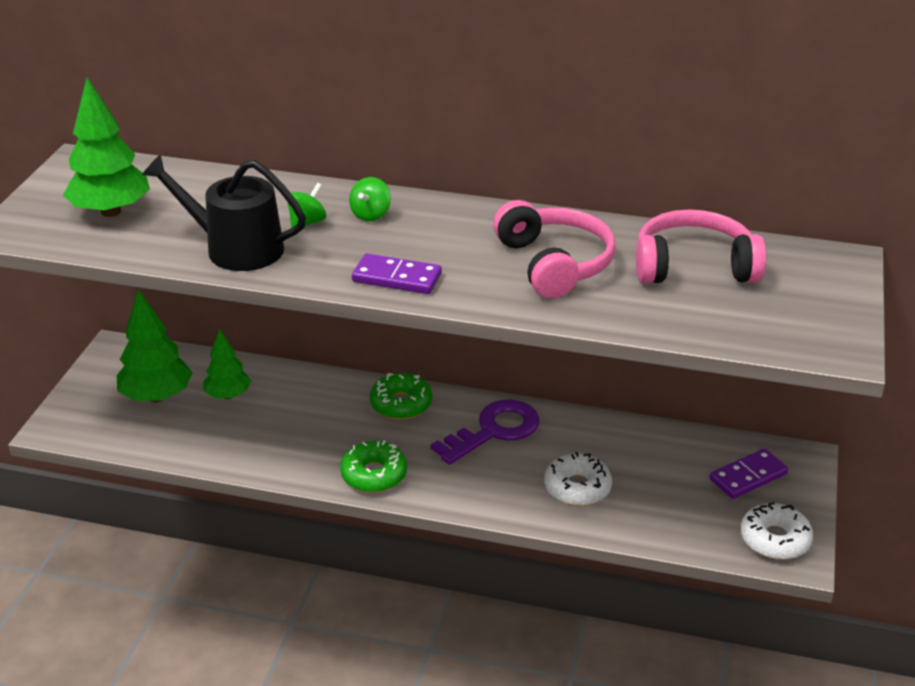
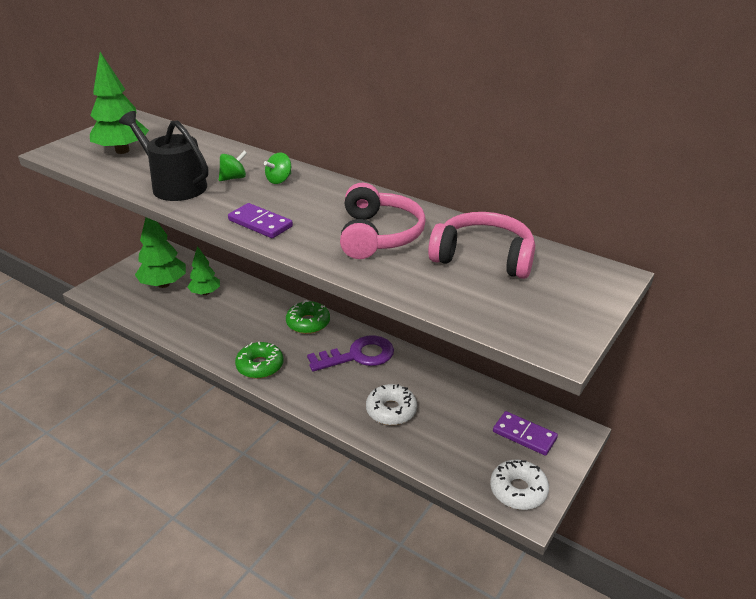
camera: 20 degrees right, 0 degrees up
purple domino [709,448,788,499] -> purple domino turned 45 degrees clockwise [493,411,558,456]

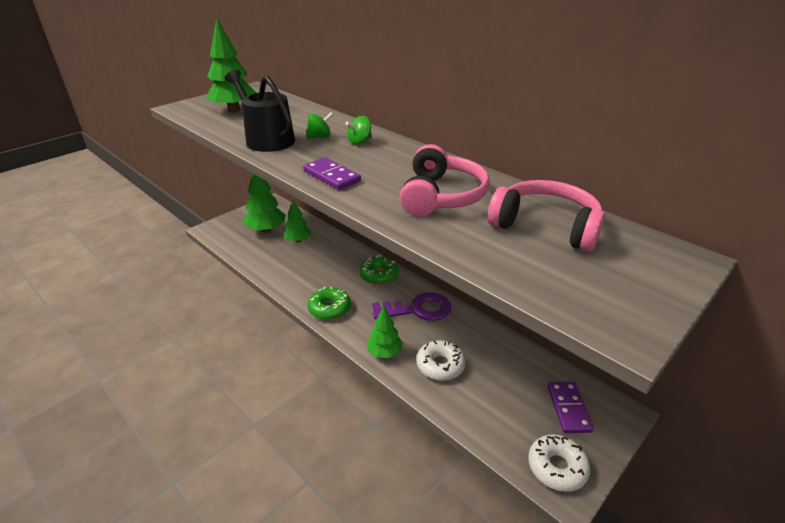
camera: 10 degrees right, 0 degrees up
purple domino [493,411,558,456] -> purple domino turned 45 degrees clockwise [547,382,594,433]
none -> green tree [367,306,403,358]

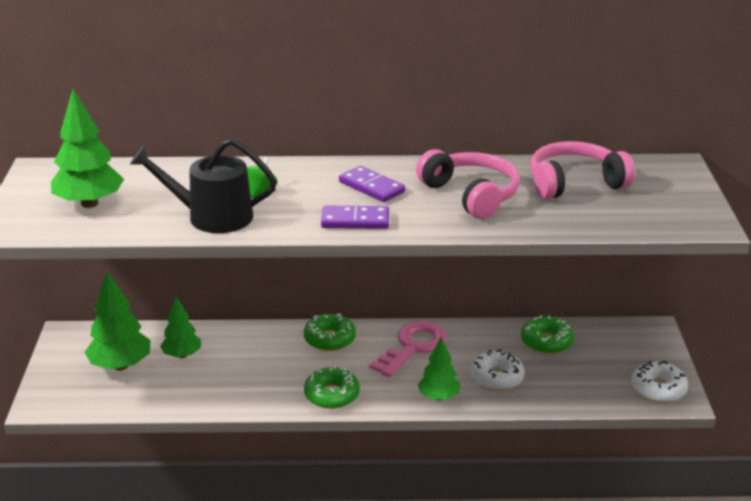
camera: 45 degrees left, 5 degrees down
green spinning top [346,116,372,144] -> none
purple key [372,292,452,321] -> pink key [369,321,447,377]
purple domino [547,382,594,433] -> purple domino moved to [339,166,405,202]
none -> green donut [521,315,574,354]

